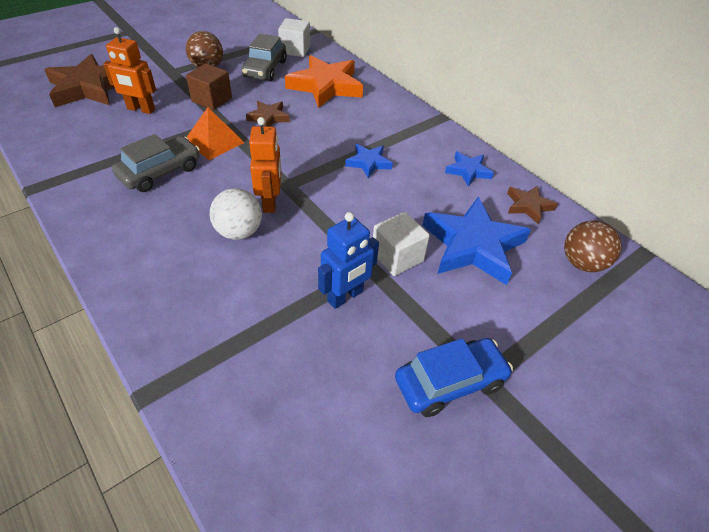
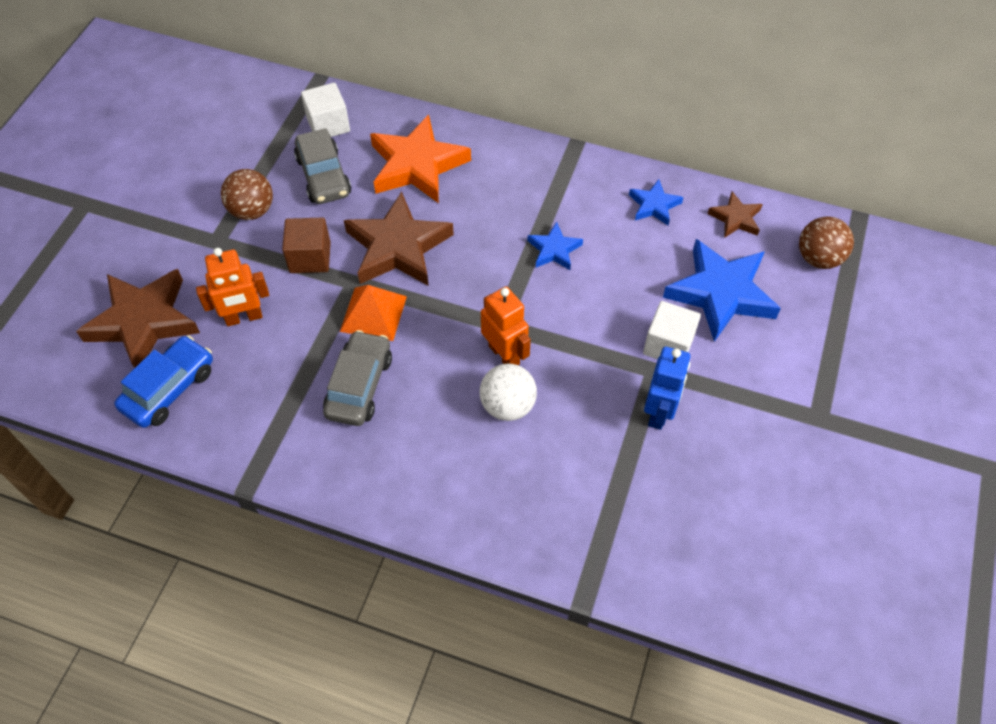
camera: 30 degrees left, 10 degrees up
brown star [246,101,290,126] -> brown star [344,192,454,286], size x1.97
blue car [395,338,513,417] -> blue car moved to [114,335,213,428]

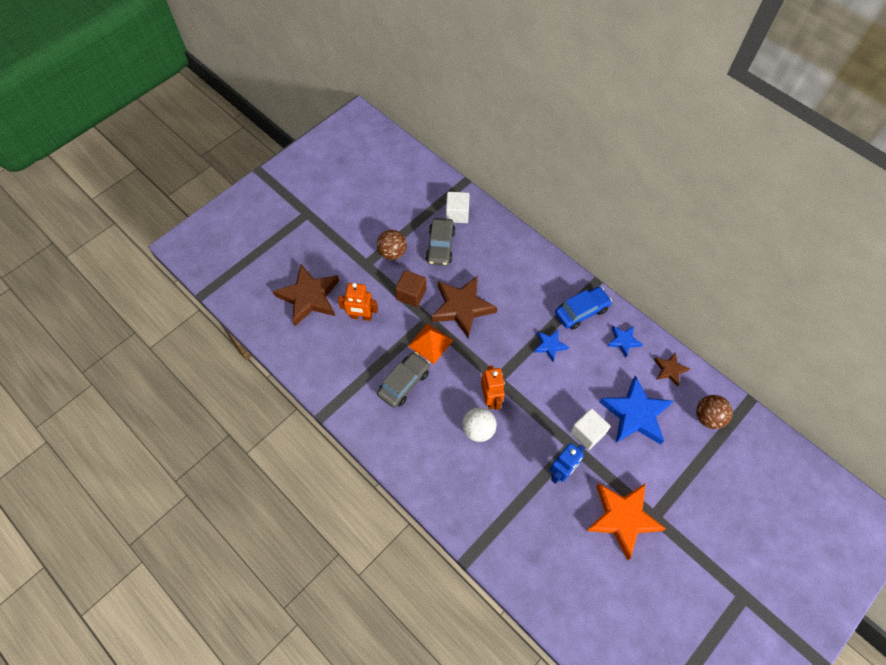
camera: 25 degrees right, 5 degrees up
blue car [114,335,213,428] -> blue car moved to [555,287,612,330]
orange star [370,115,471,203] -> orange star moved to [586,483,666,560]

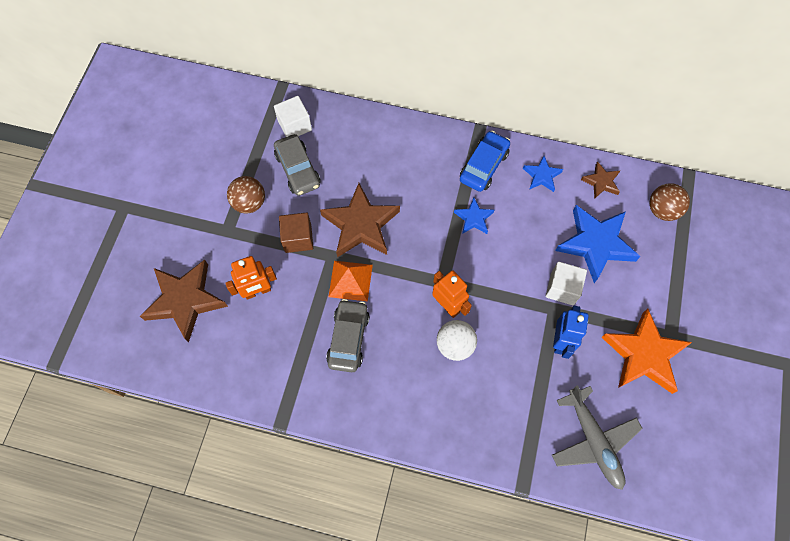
camera: 30 degrees left, 5 degrees up
none -> grey plane [552,385,643,490]

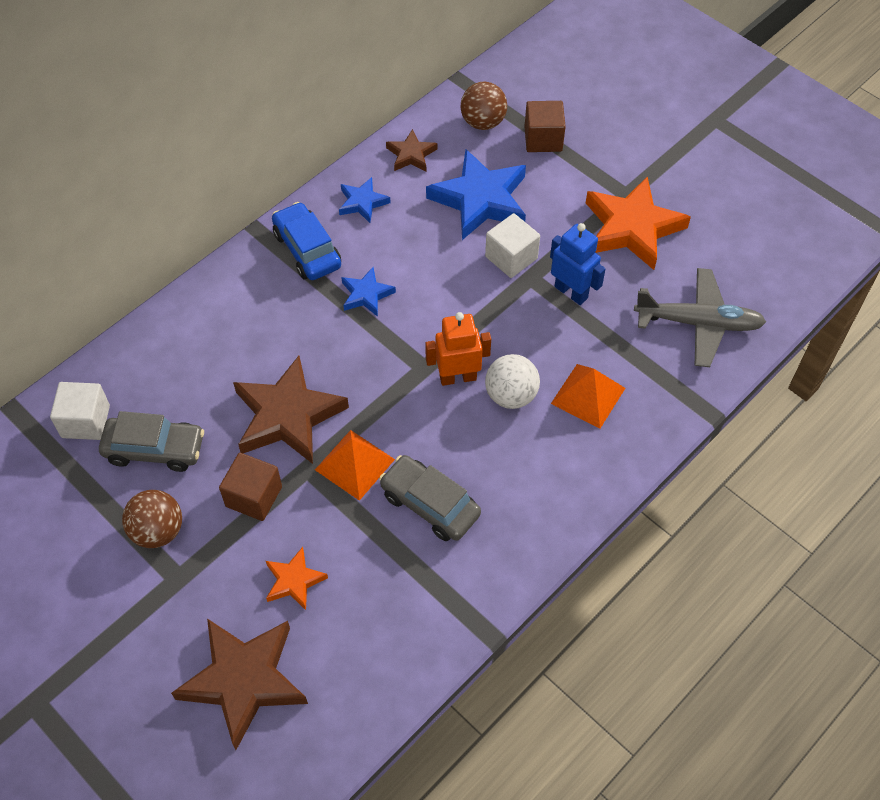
camera: 60 degrees left, 10 degrees down
orange robot [225,256,277,300] -> orange star [266,547,328,610]
none -> brown cube [524,101,566,152]
none -> orange pyramid [551,364,625,429]

